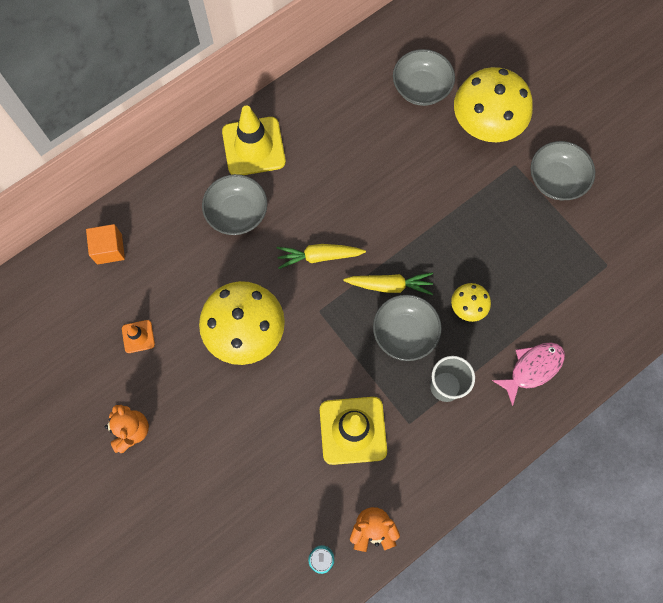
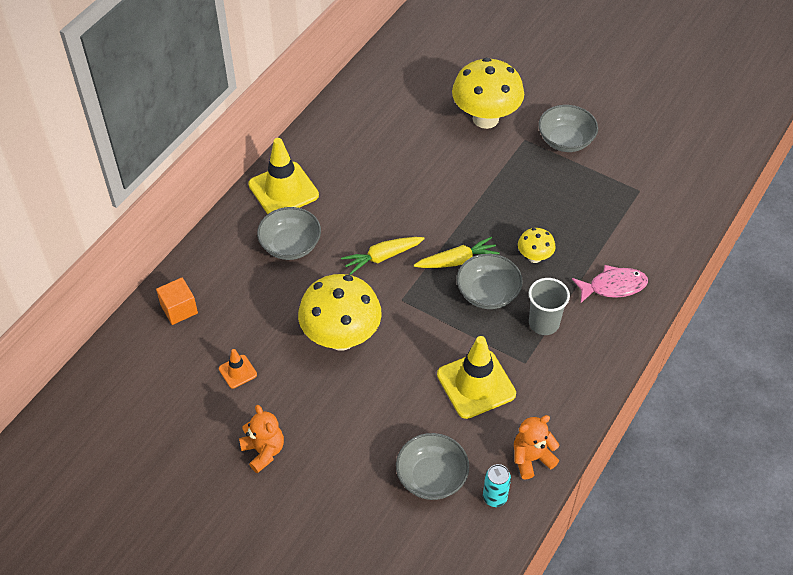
camera: 20 degrees left, 20 degrees down
grey bowl [393,49,455,106] -> grey bowl moved to [396,433,469,500]
pink fish [492,342,565,406] -> pink fish turned 45 degrees clockwise [572,265,648,303]

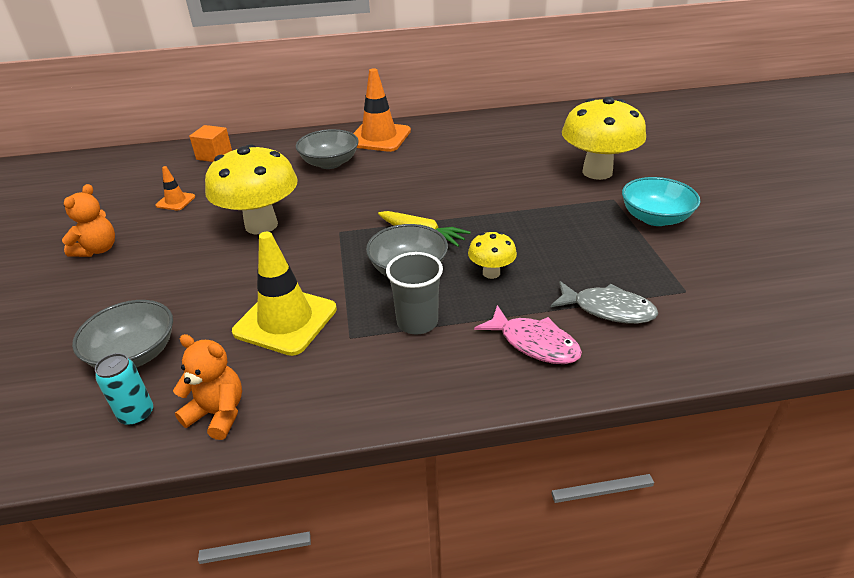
camera: 50 degrees right, 15 degrees down
yellow traffic cone [248,138,319,214] -> orange traffic cone [353,68,411,152]
yellow carrot [341,237,425,275] -> none
grey bowl [538,105,598,152] -> turquoise bowl [622,177,700,226]
none -> grey fish [551,281,658,324]

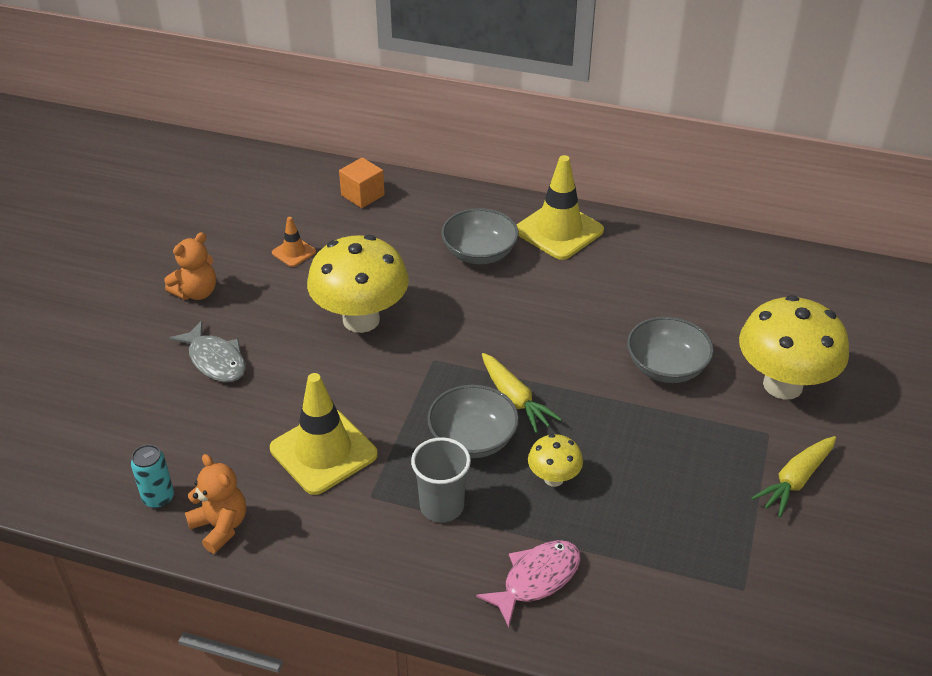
camera: 25 degrees right, 5 degrees up
grey bowl [72,300,173,368] -> grey bowl moved to [627,317,714,383]
orange traffic cone [353,68,411,152] -> yellow traffic cone [517,155,604,260]
pink fish [474,305,582,364] -> pink fish turned 105 degrees counterclockwise [476,540,581,628]
grey fish [551,281,658,324] -> grey fish moved to [169,320,246,382]
turquoise bowl [622,177,700,226] -> yellow carrot [751,436,836,517]

